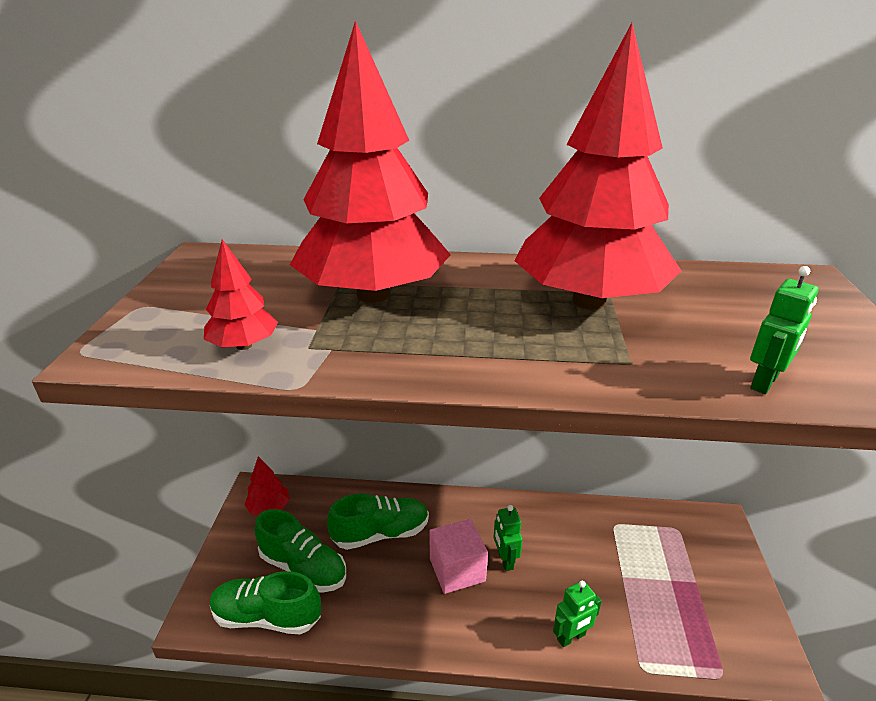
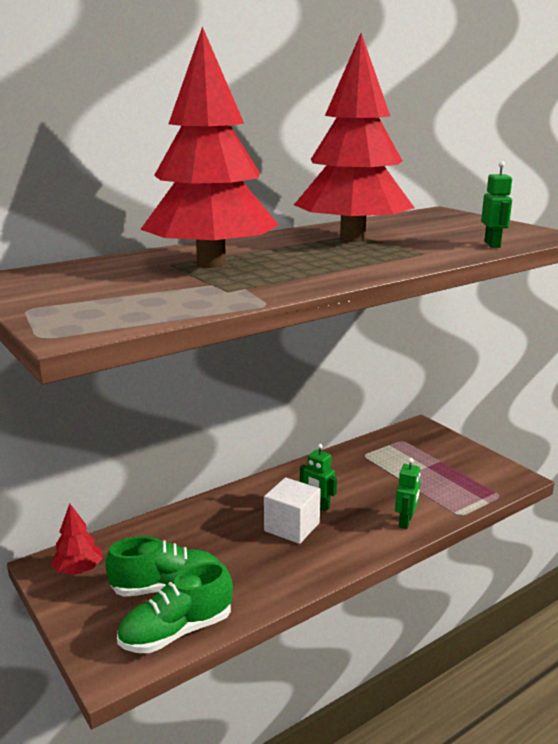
camera: 40 degrees left, 10 degrees down
red tree [204,239,278,350] -> none
green shoe [327,494,429,550] -> none
pink cube [429,519,488,594] -> white cube [264,477,321,544]

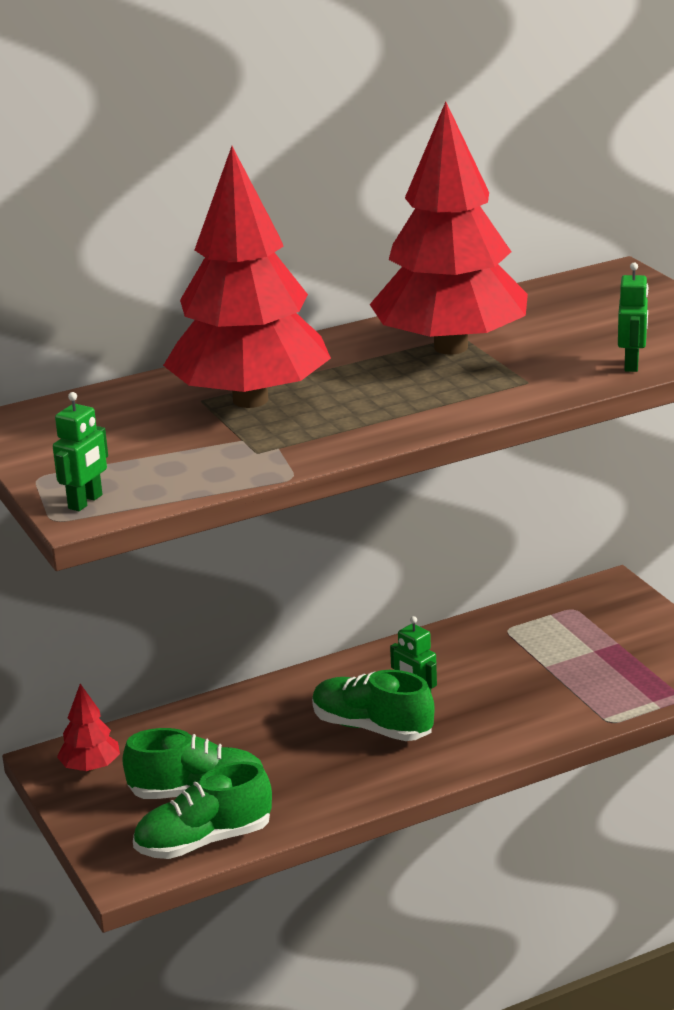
camera: 10 degrees right, 5 degrees up
white cube [264,477,321,544] -> green shoe [312,670,435,741]
green robot [395,458,420,529] -> green robot moved to [53,392,108,511]

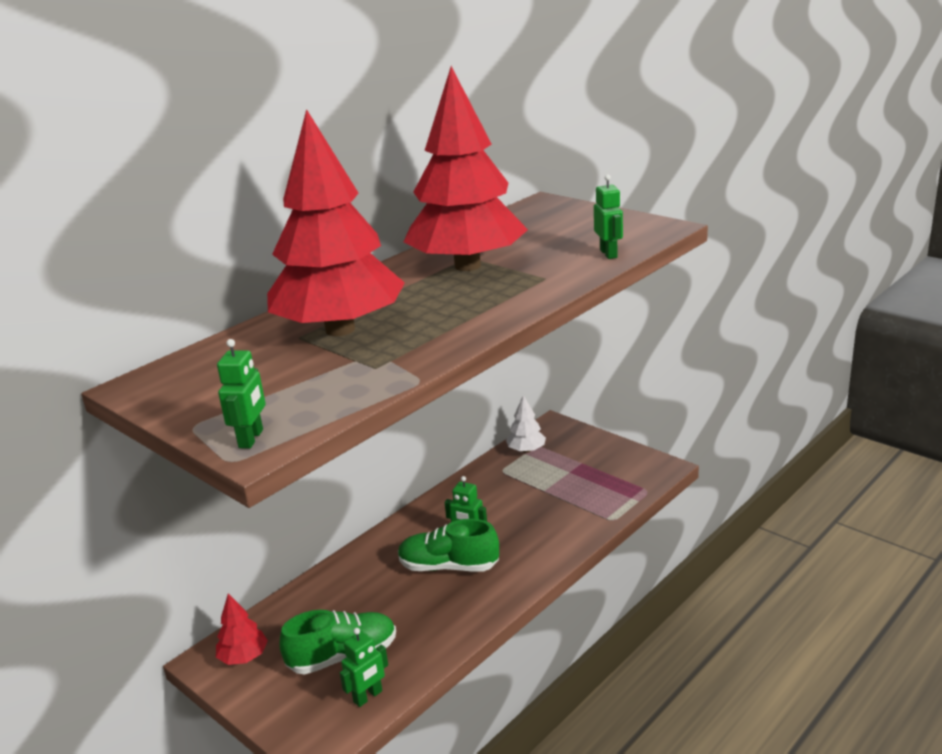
camera: 20 degrees left, 0 degrees up
green shoe [133,761,272,859] -> green robot [340,628,388,707]
none -> white tree [506,395,546,453]

